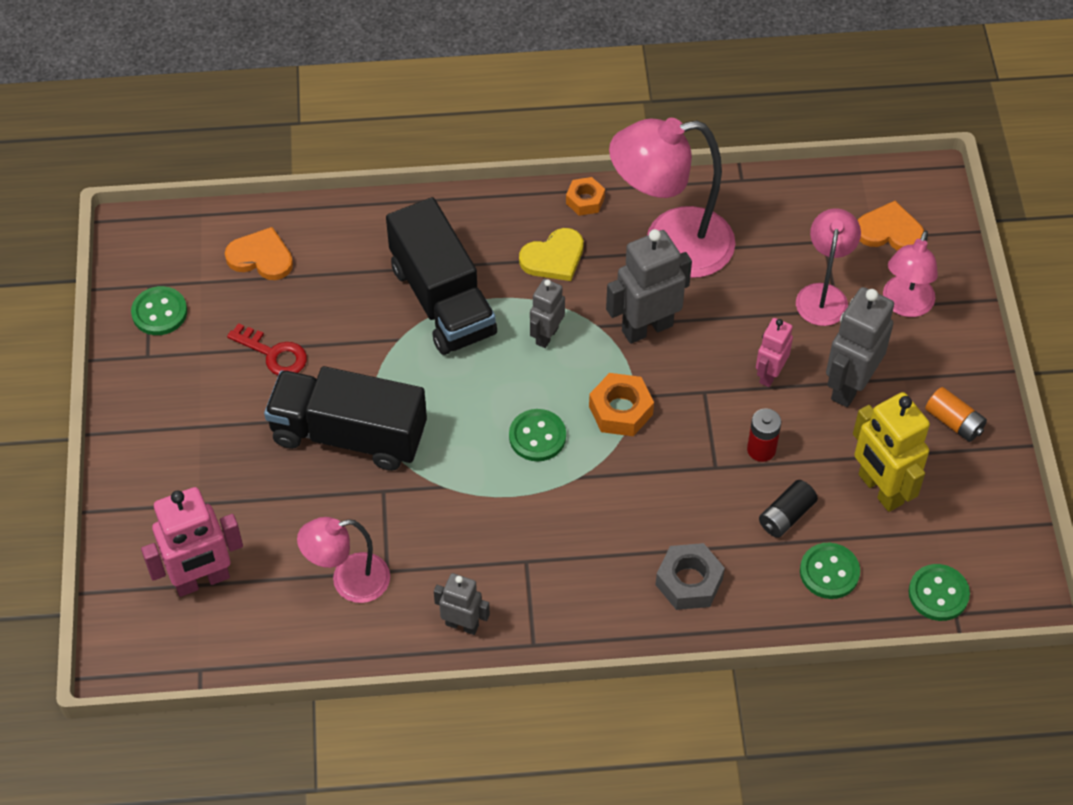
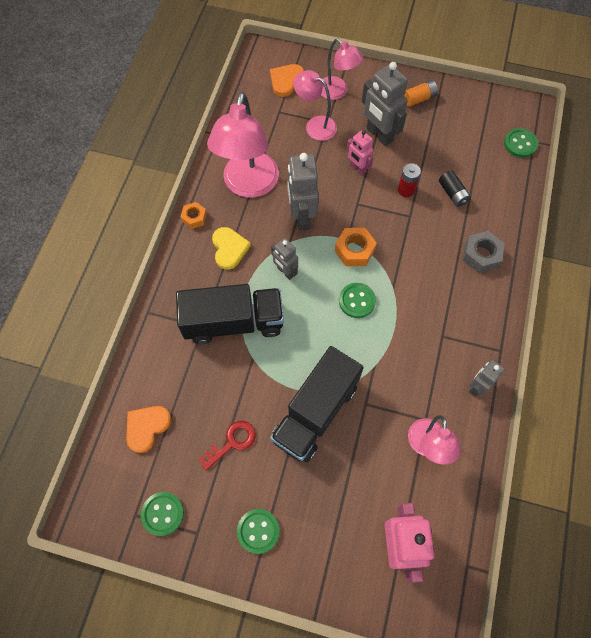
camera: 70 degrees left, 10 degrees up
green button [800,543,860,599] -> green button moved to [237,509,280,554]
yellow robot [853,392,930,512] -> none

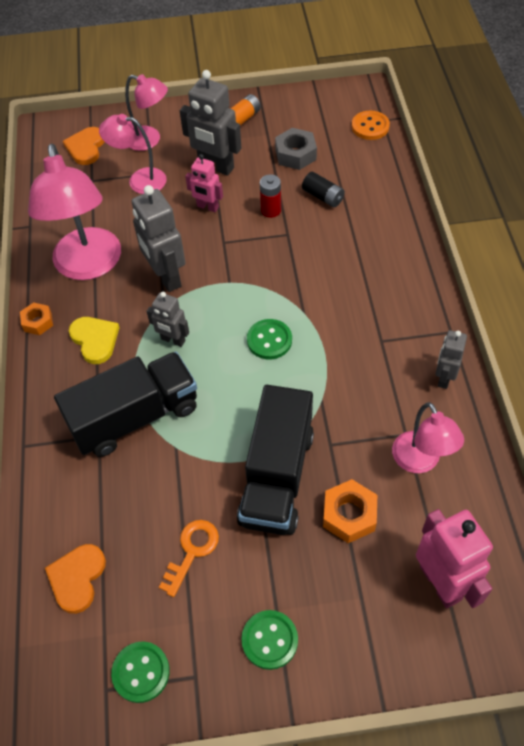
camera: 20 degrees left, 10 degrees down
red key [198,421,256,471] -> orange key [159,520,219,597]
orange nut [335,228,377,266] -> orange nut moved to [323,479,377,543]
grey nut [463,231,505,273] -> grey nut moved to [275,128,317,170]
green button [504,128,539,158] -> orange button [352,111,390,140]

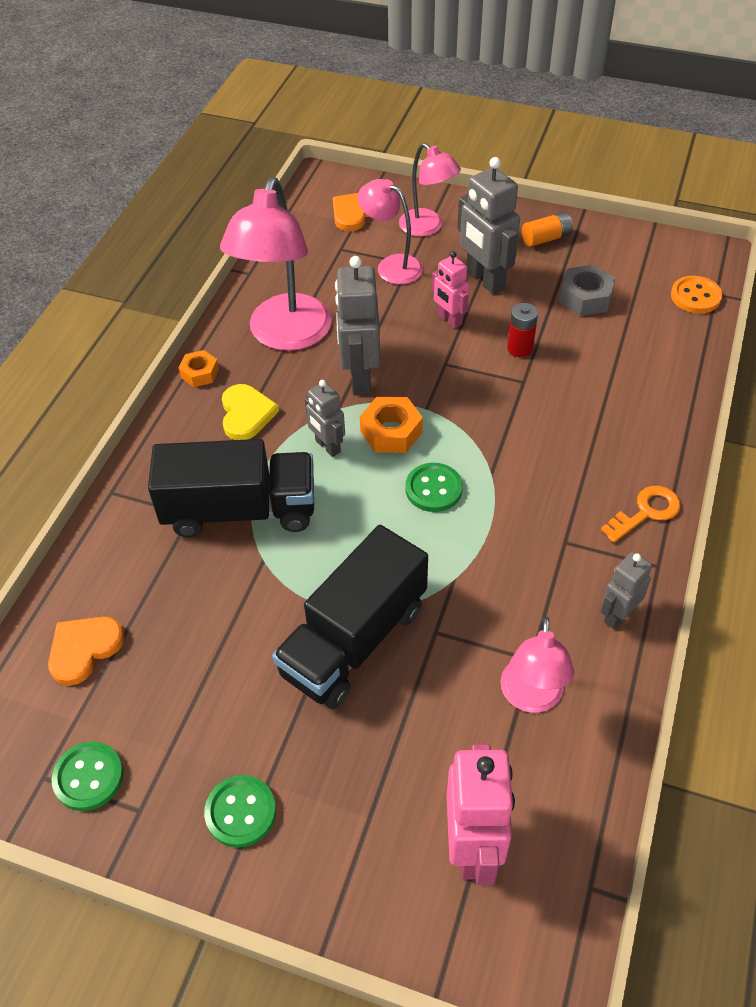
camera: 25 degrees right, 5 degrees down
orange key [159,520,219,597] -> orange key moved to [601,486,680,543]
black battery [302,172,345,207] -> none
orange nut [323,479,377,543] -> orange nut moved to [360,397,423,453]

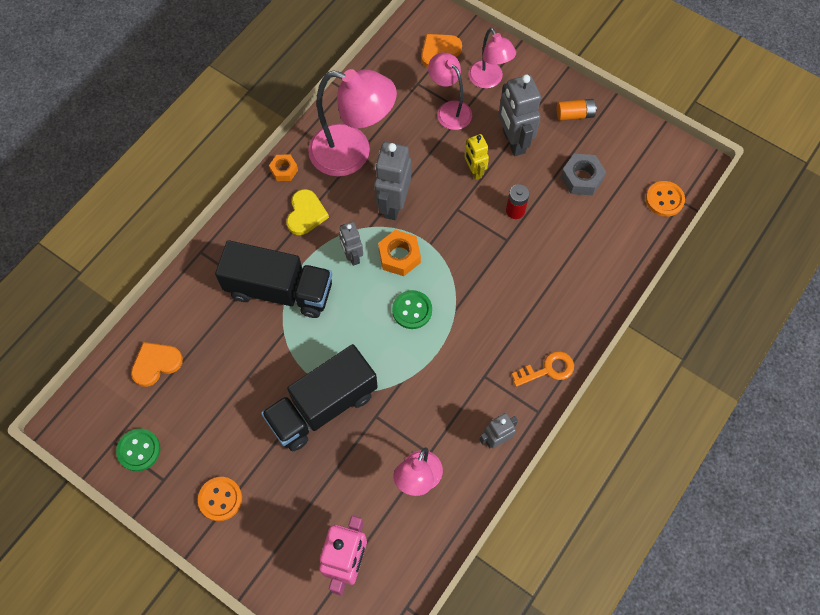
camera: 15 degrees right, 15 degrees up
green button [204,775,276,848] -> orange button [198,477,242,521]
pink lamp [220,177,332,351] -> pink lamp turned 105 degrees counterclockwise [308,69,397,177]
pink robot [432,251,469,328] -> yellow robot [464,134,489,180]

